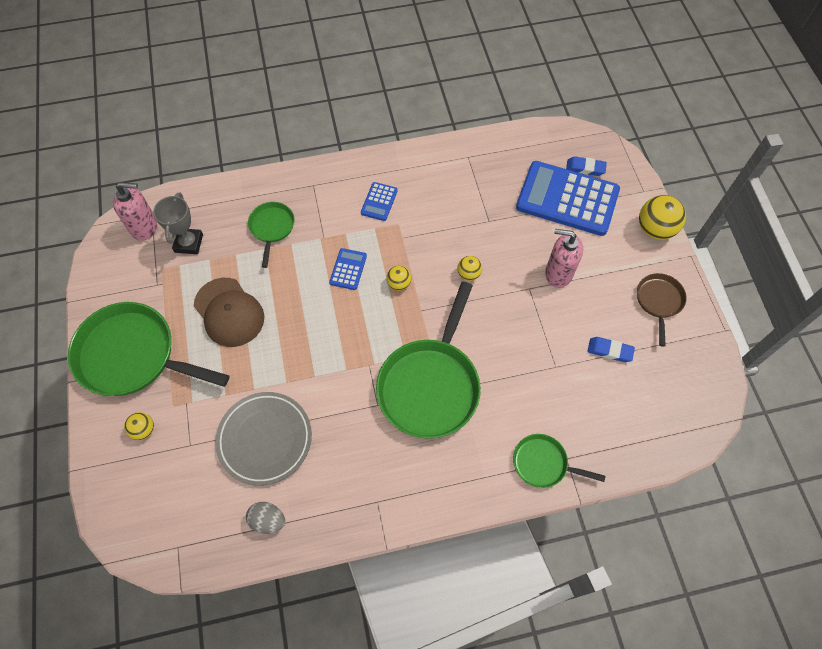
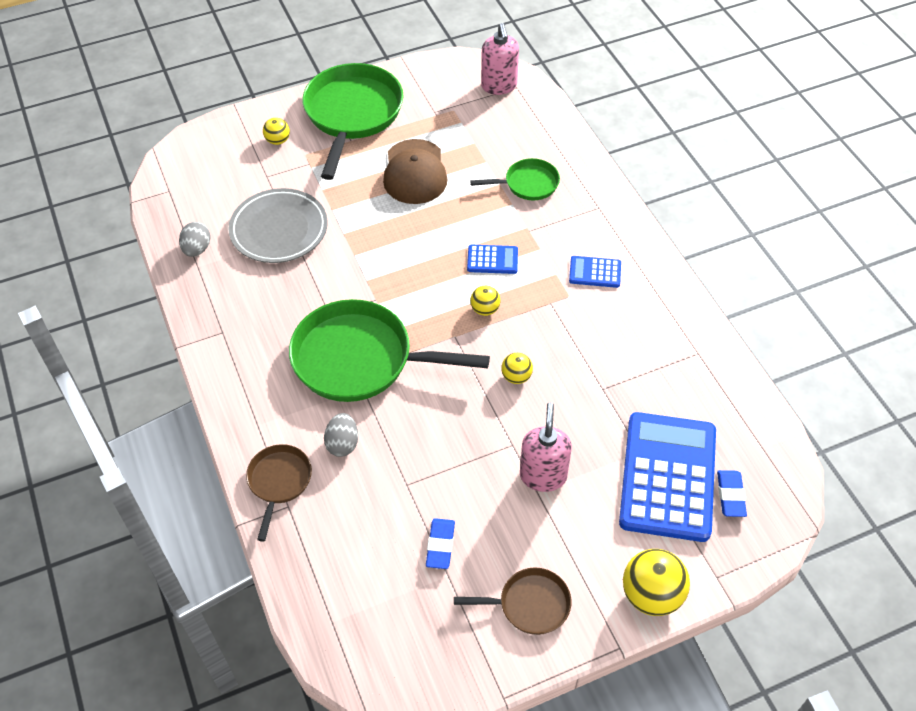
camera: 80 degrees right, 10 degrees down
grey trophy [153,193,203,254] -> none
brown cap [194,278,264,347] -> brown cap turned 45 degrees counterclockwise [383,139,447,204]
green pan [513,434,605,488] -> brown pan [246,444,312,542]
none -> grey egg [324,413,358,457]

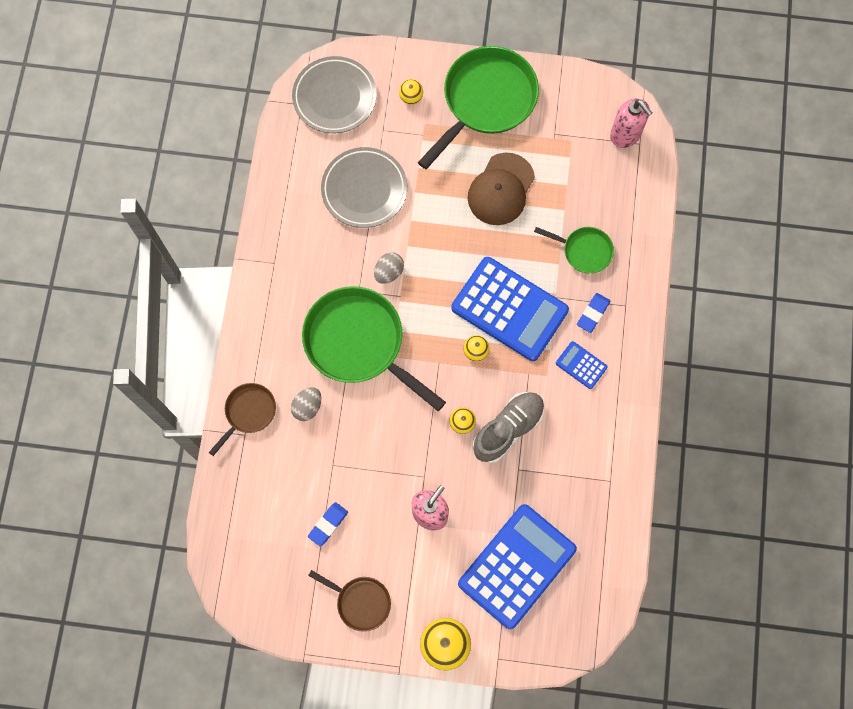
camera: 30 degrees right, 20 degrees up
grey egg [179,222,210,257] -> grey egg moved to [374,252,404,284]
blue calculator [467,245,518,274] -> blue calculator [451,257,569,361], size x2.29
pink soap dispenser [481,23,519,95] -> pink soap dispenser turned 60 degrees counterclockwise [610,98,653,148]
blue eraser [717,470,747,517] -> blue eraser moved to [577,293,610,333]
none -> grey plate [292,56,377,133]
none -> grey shoe [473,392,544,463]

